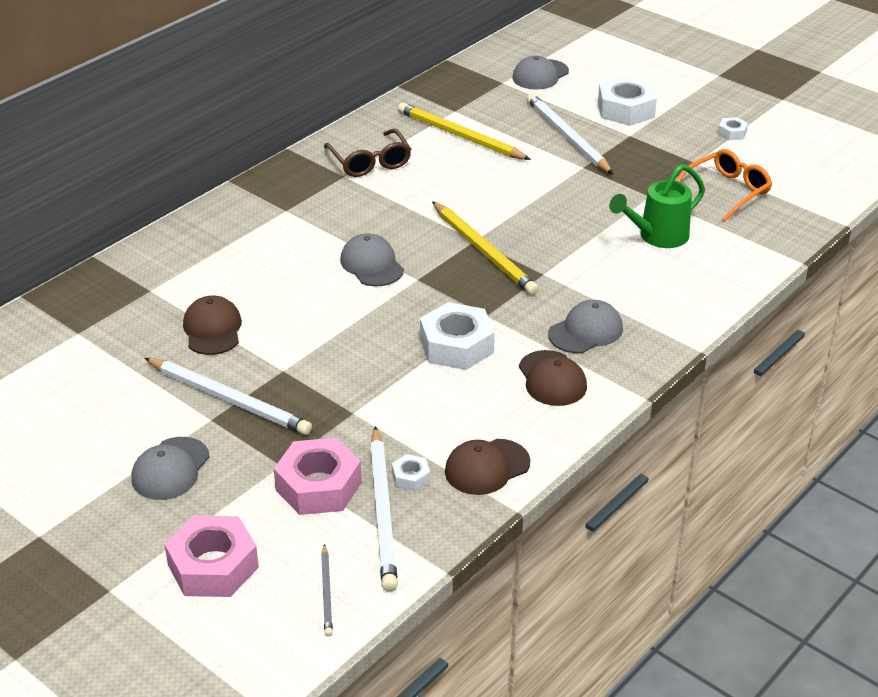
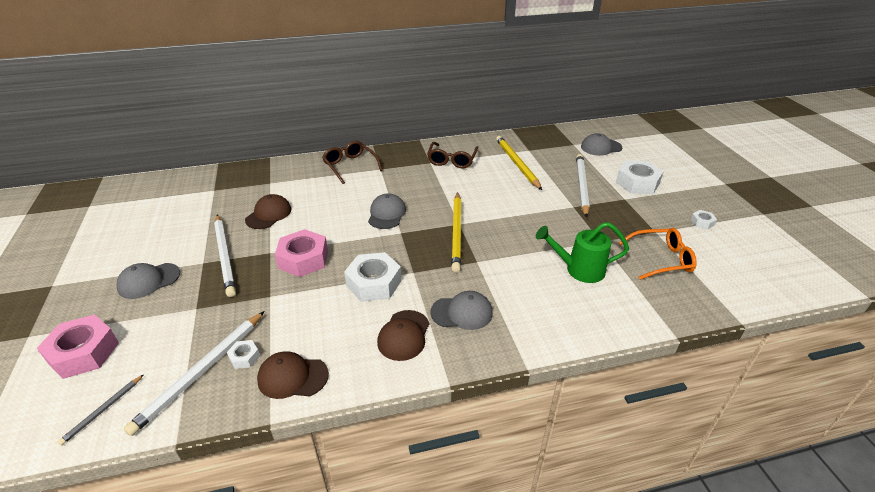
camera: 35 degrees right, 0 degrees up
pink nut [274,438,362,515] -> pink nut moved to [275,229,328,277]
none -> brown glasses [322,141,383,184]

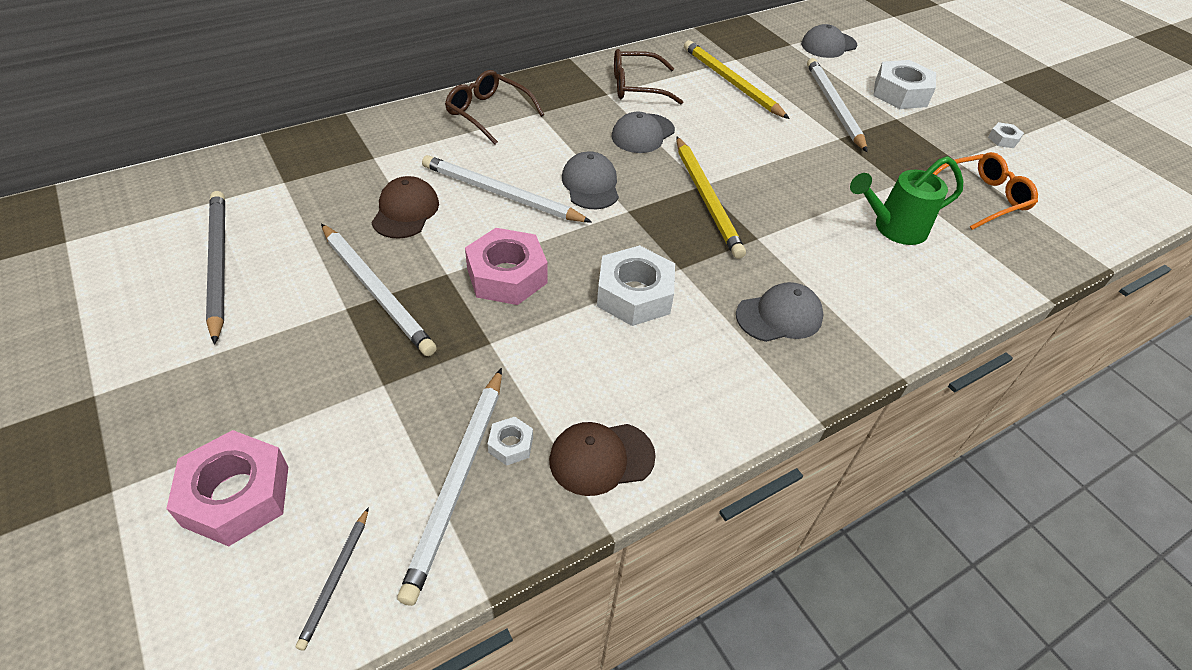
camera: 20 degrees left, 10 degrees up
grey cap [116,263,180,299] -> grey cap moved to [611,111,675,153]
brown cap [377,310,429,361] -> none
brown glasses [427,142,479,168] -> brown glasses turned 90 degrees clockwise [614,49,683,104]
none -> grey pencil [206,191,225,345]
none -> white pencil [422,155,592,222]

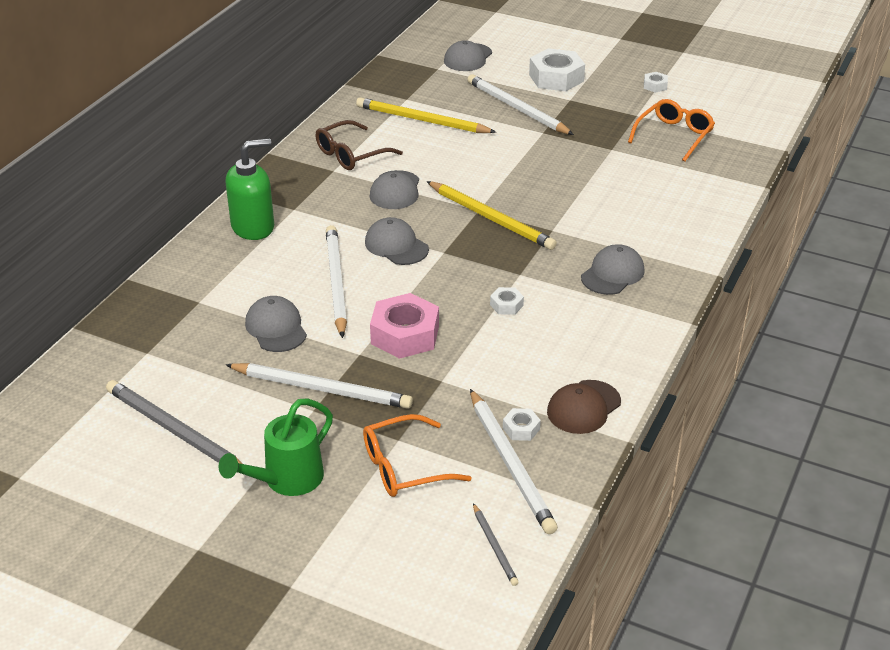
camera: 30 degrees left, 10 degrees down
pink nut [166,430,288,546] -> none
brown cap [371,176,439,239] -> grey cap [245,296,307,352]
white pencil [422,155,592,222] -> white pencil turned 90 degrees clockwise [326,225,347,338]
brown glasses [445,70,544,144] -> green soap dispenser [225,138,274,240]
white nut [597,245,675,326] -> white nut [490,287,524,315], size x0.47
green watering can [850,156,963,245] -> green watering can moved to [219,398,333,496]
none -> orange glasses [363,414,472,497]

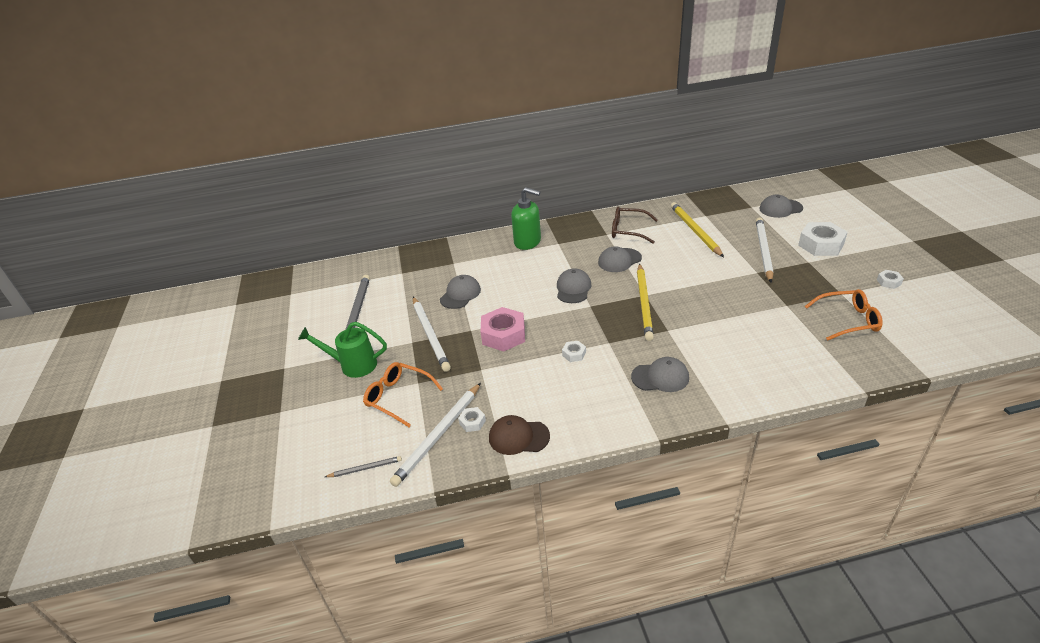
camera: 55 degrees right, 0 degrees up
white pencil [326,225,347,338] -> none
grey pencil [473,503,519,586] -> grey pencil turned 135 degrees counterclockwise [325,456,402,477]

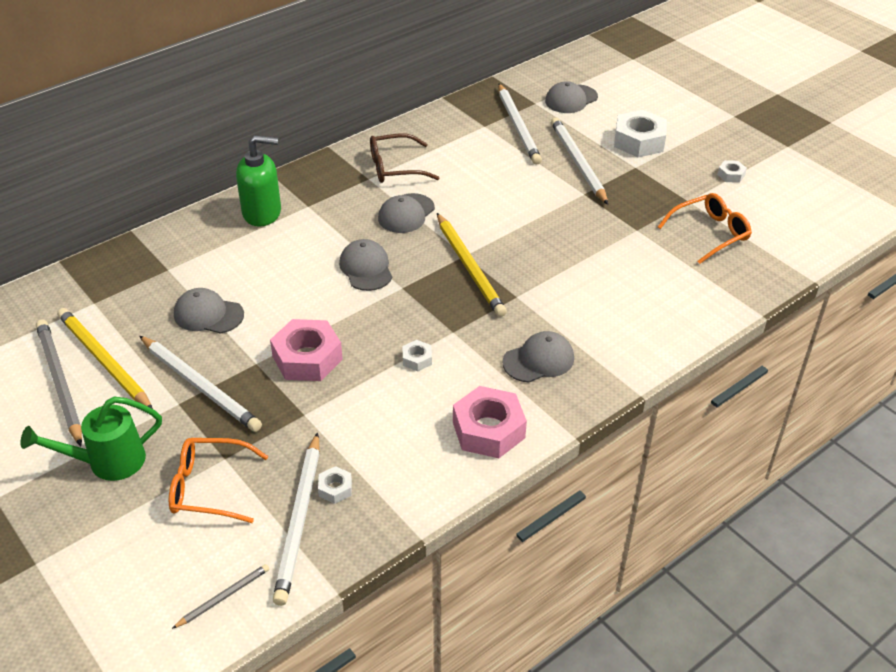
camera: 30 degrees left, 5 degrees up
grey cap [440,275,481,309] -> grey cap turned 75 degrees counterclockwise [174,288,244,334]
brown cap [489,415,550,455] -> none
yellow pencil [671,202,724,257] -> yellow pencil moved to [57,308,153,409]
none -> pink nut [453,386,527,458]
none -> white pencil [498,84,542,164]

